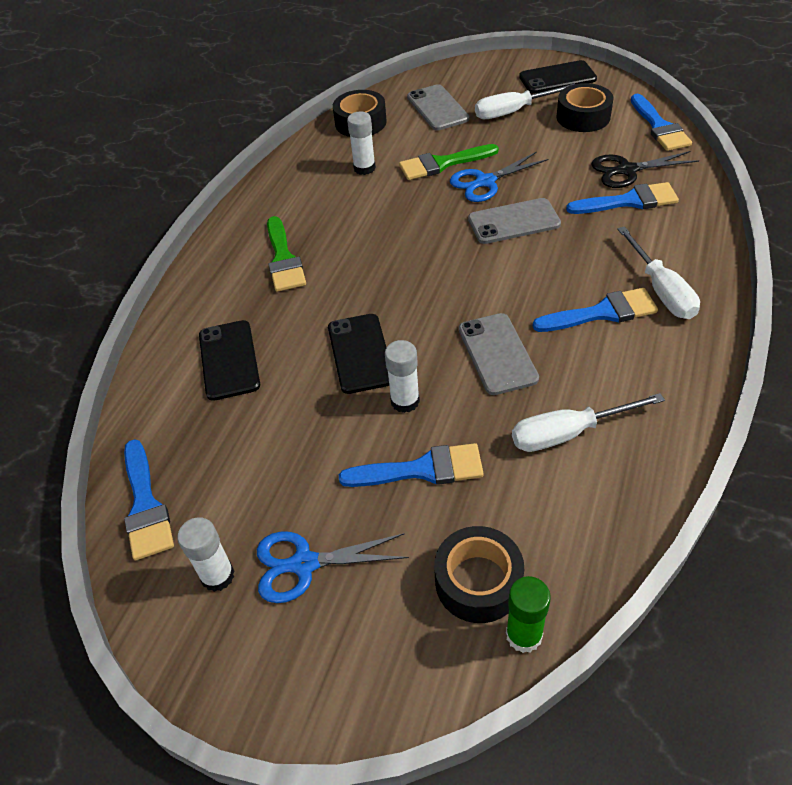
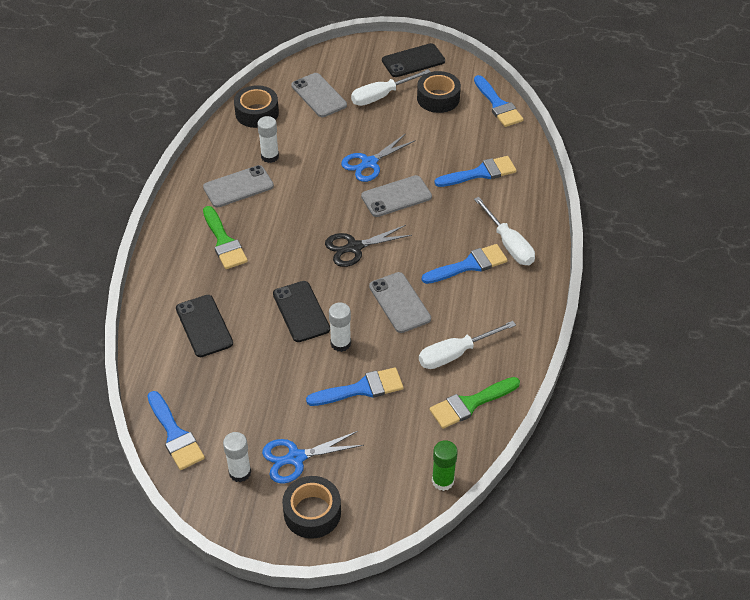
camera: 15 degrees left, 0 degrees up
green brush [399,144,499,180] -> green brush moved to [429,377,520,429]
black tape [434,526,524,623] -> black tape moved to [282,476,341,539]
black scissors [592,151,699,188] -> black scissors moved to [325,225,412,267]
none -> grey phone [203,165,274,208]

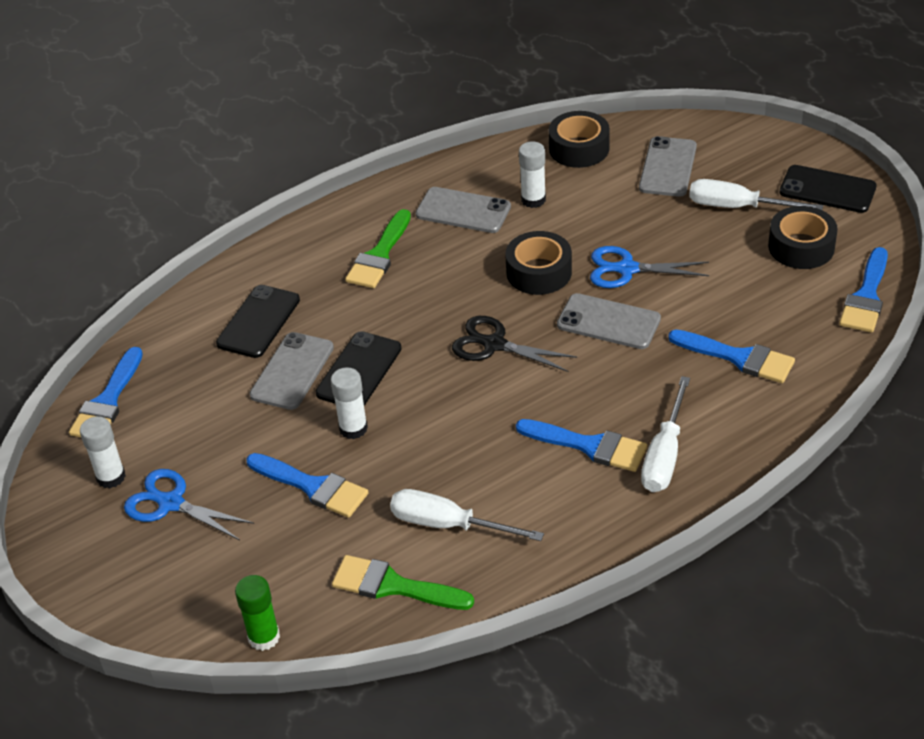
camera: 50 degrees right, 5 degrees down
black tape [282,476,341,539] -> black tape moved to [505,231,572,295]
grey phone [369,272,431,333] -> grey phone moved to [250,332,334,410]

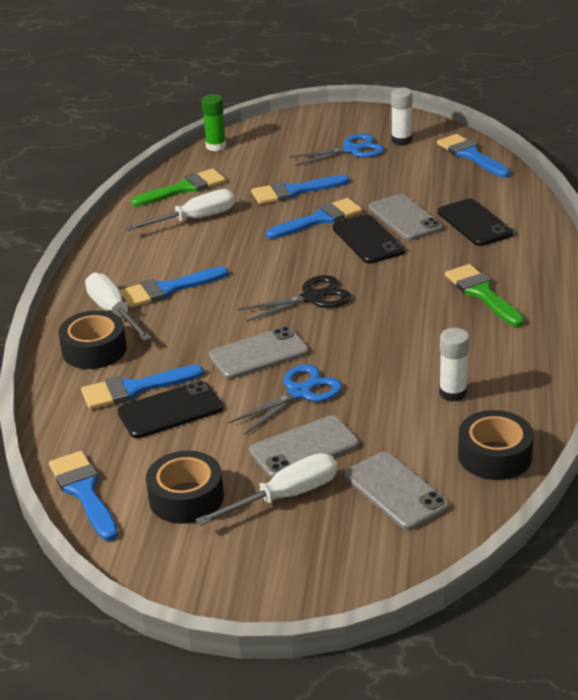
camera: 130 degrees right, 10 degrees down
white glue stick [331,367,368,439] -> blue brush [266,198,362,239]
grey phone [416,187,511,233] -> grey phone moved to [249,415,359,478]
black tape [505,231,572,295] -> black tape moved to [58,310,127,369]
black phone [779,165,877,213] -> black phone moved to [117,381,223,438]

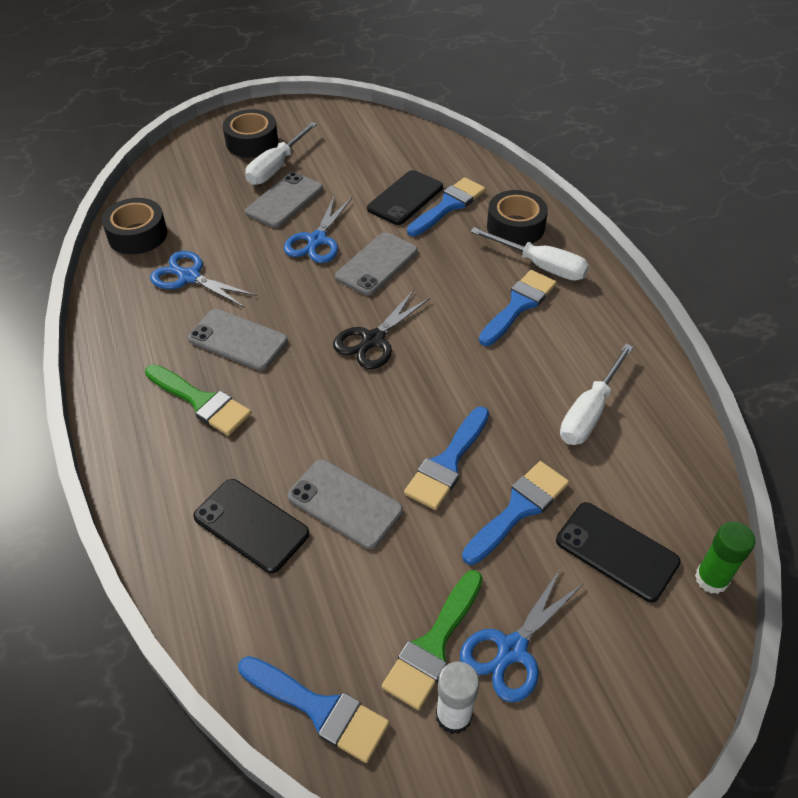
camera: 150 degrees right, 15 degrees up
blue brush [49,451,118,541] -> none
green brush [131,169,226,207] -> green brush moved to [382,570,483,710]
black tape [146,451,224,524] -> black tape moved to [223,109,278,158]
black phone [333,214,405,263] -> black phone moved to [556,502,681,602]
grey phone [344,452,449,530] -> grey phone moved to [188,309,288,371]
white glue stick [439,328,469,402] -> blue scissors [150,251,257,307]

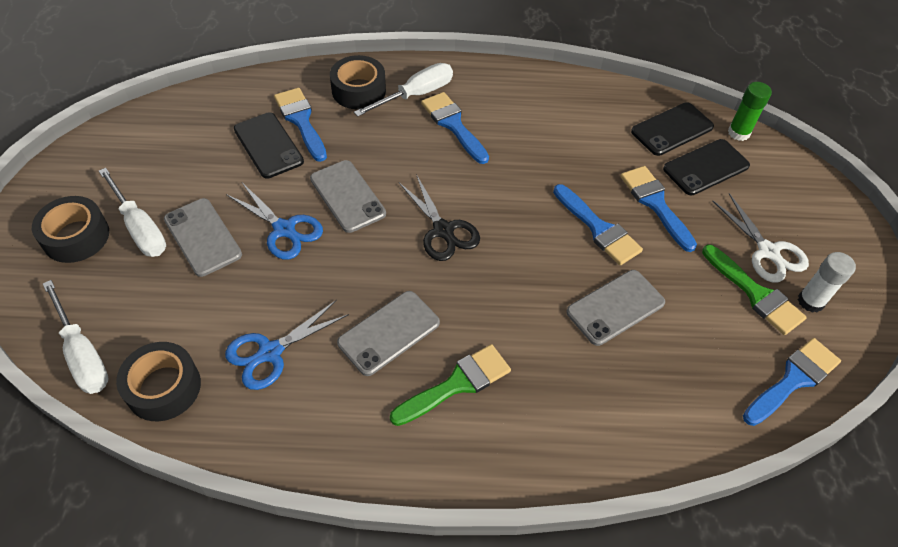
camera: 70 degrees left, 5 degrees up
black phone [193,479,309,573] -> black phone moved to [631,102,714,156]
blue scissors [460,569,584,703] -> white scissors [713,193,809,283]
white screwdriver [560,344,634,445] -> white screwdriver moved to [43,280,109,394]

